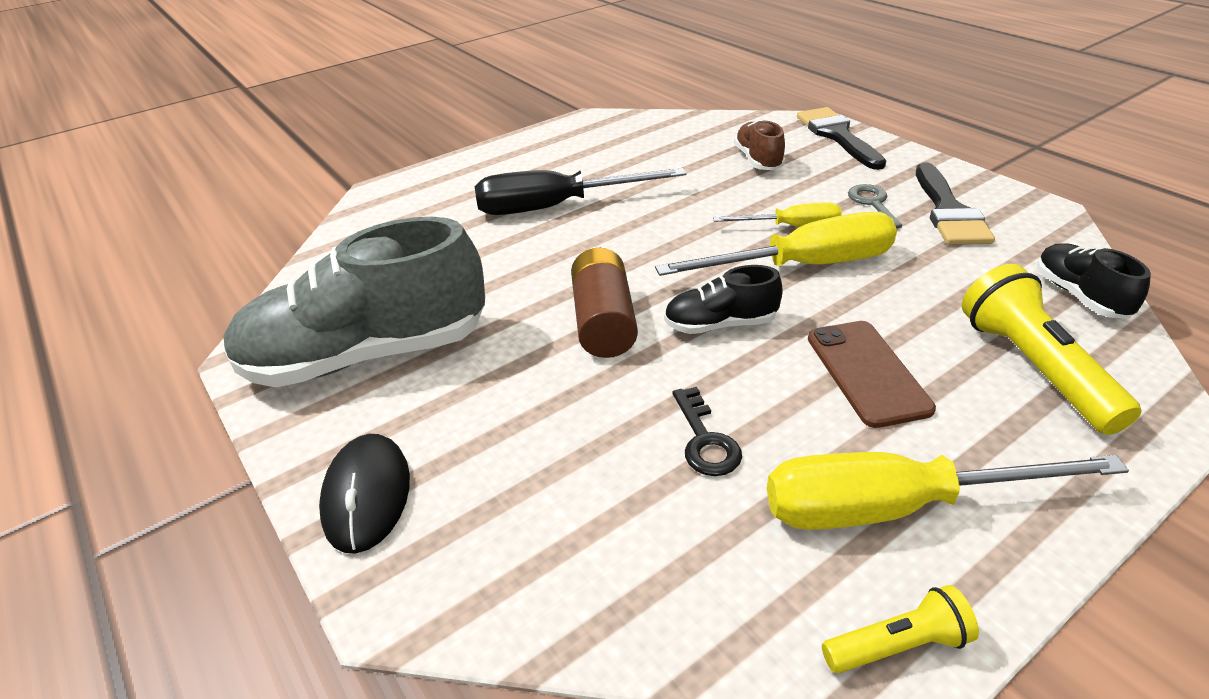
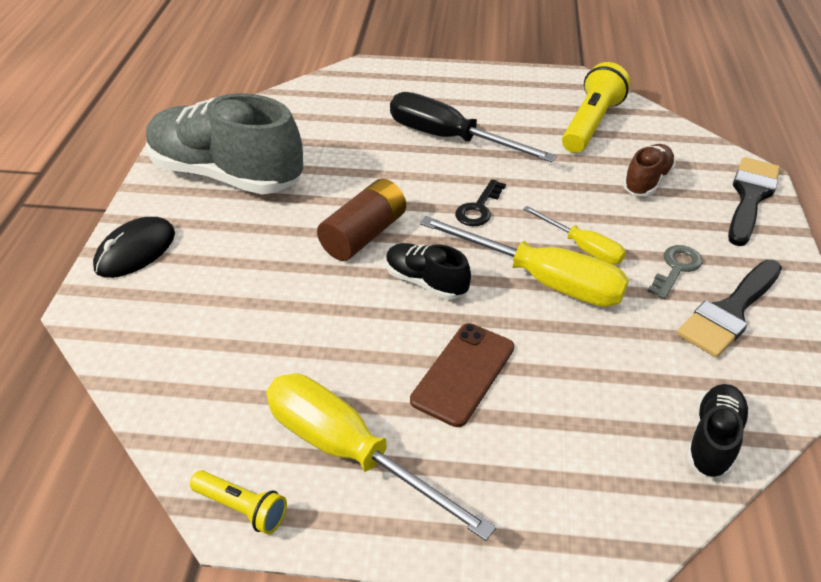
camera: 40 degrees right, 5 degrees up
black key [673,387,742,476] -> black key moved to [455,179,506,226]
yellow flashlight [962,264,1142,435] -> yellow flashlight moved to [562,62,630,153]

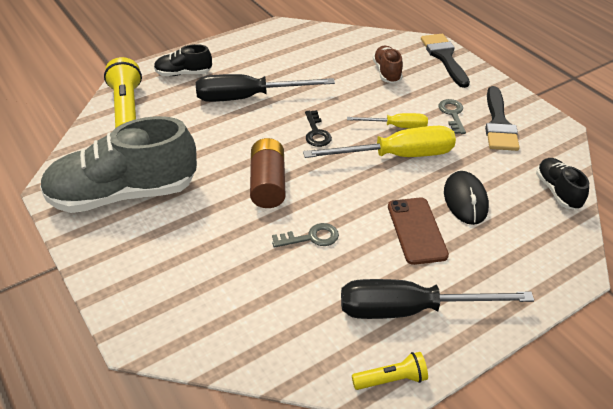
camera: 40 degrees left, 0 degrees up
black mouse [93,217,175,278] -> black mouse moved to [444,171,489,225]
yellow screwdriver [266,374,496,541] -> black screwdriver [341,279,534,319]
black shoe [386,243,471,300] -> black shoe moved to [154,44,212,76]
yellow flashlight [562,62,630,153] -> yellow flashlight moved to [104,57,142,128]
none -> grey key [272,223,339,248]

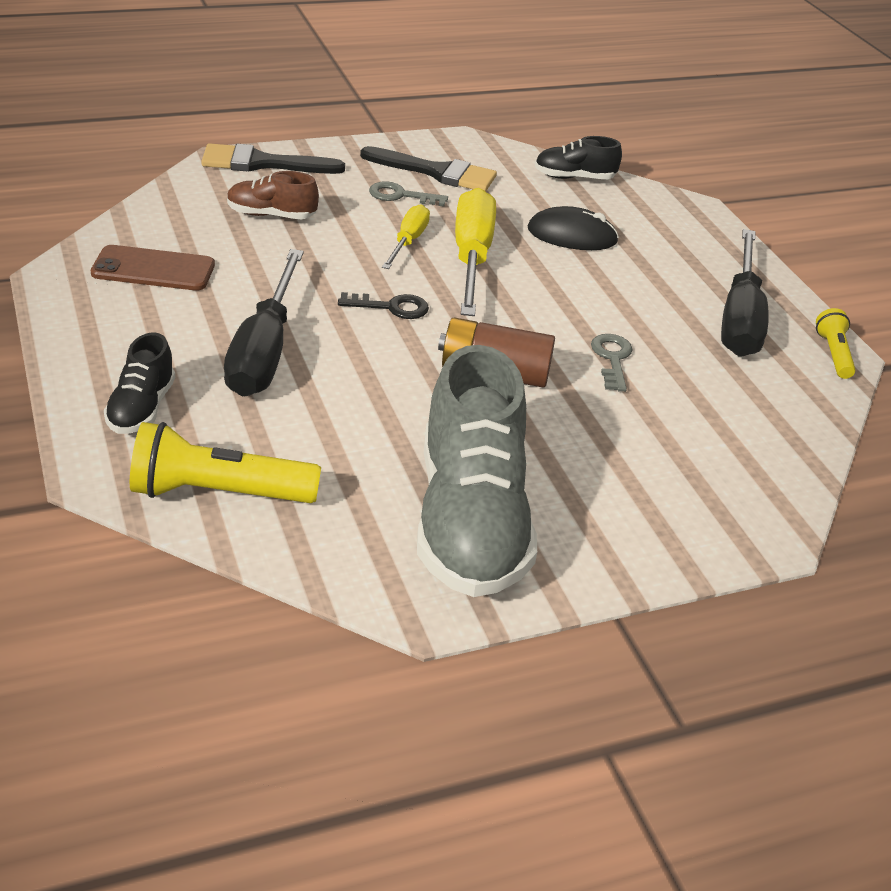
camera: 80 degrees left, 5 degrees down
brown phone [388,198,449,265] -> brown phone moved to [91,245,215,291]

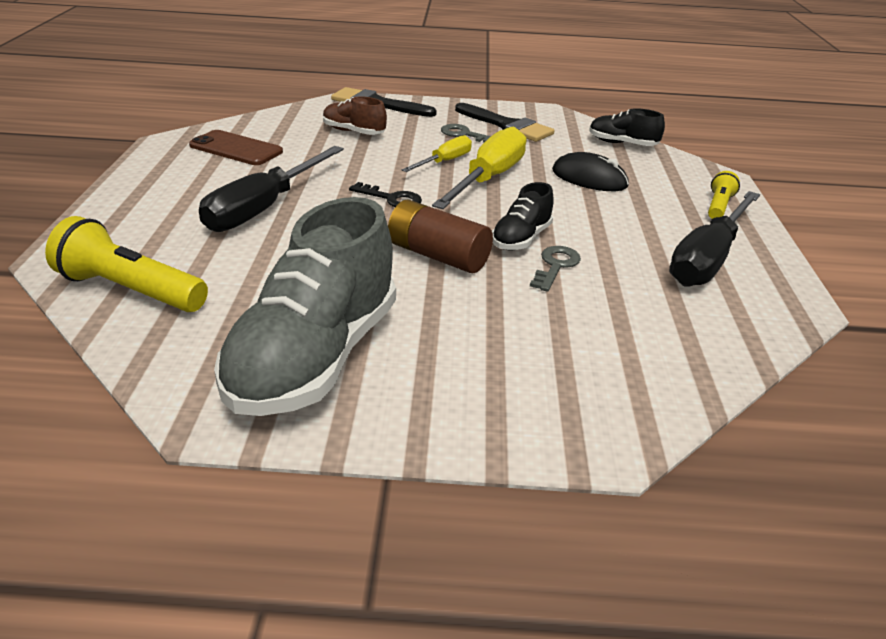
camera: 25 degrees right, 5 degrees down
black shoe [104,333,175,434] -> black shoe moved to [492,182,554,250]
yellow flashlight [816,308,856,379] -> yellow flashlight moved to [708,171,740,219]

